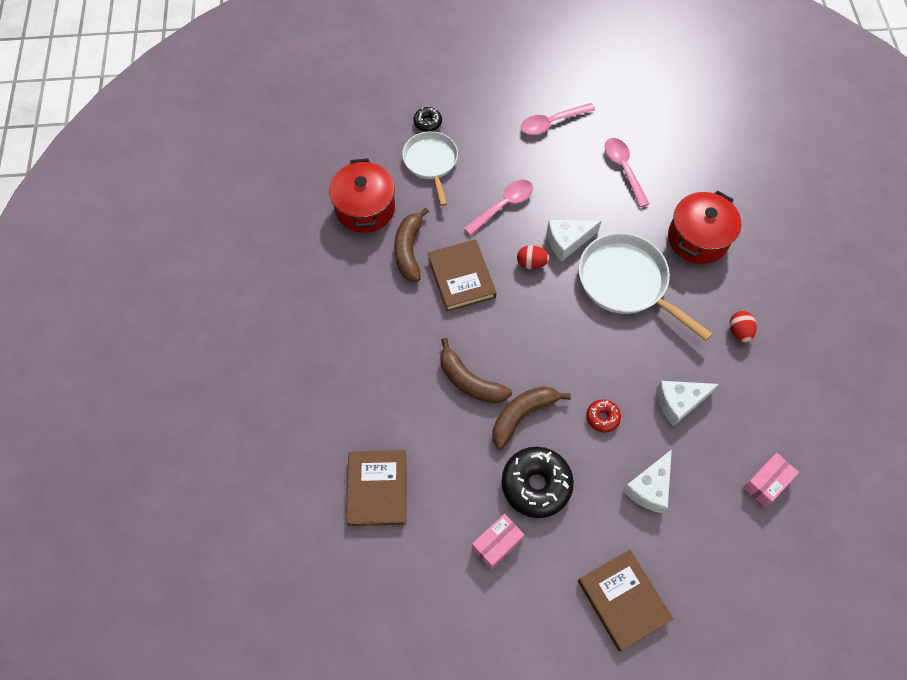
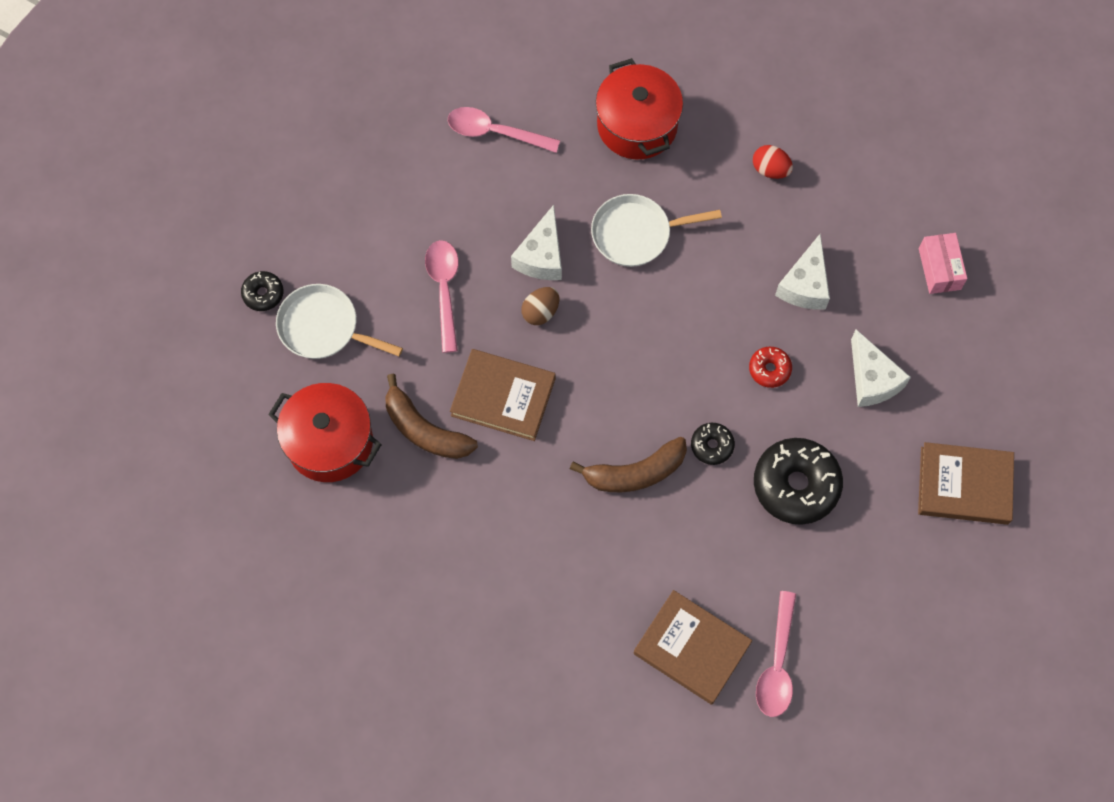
camera: 55 degrees left, 5 degrees up
pink box [472,514,524,569] -> none
brown banana [492,386,571,449] -> black donut [691,423,735,465]
red egg [517,245,549,269] -> brown egg [521,287,559,325]
pink spoon [521,103,595,135] -> pink spoon moved to [756,591,796,717]
white pan [579,233,712,341] -> white pan [591,194,722,267], size x0.66

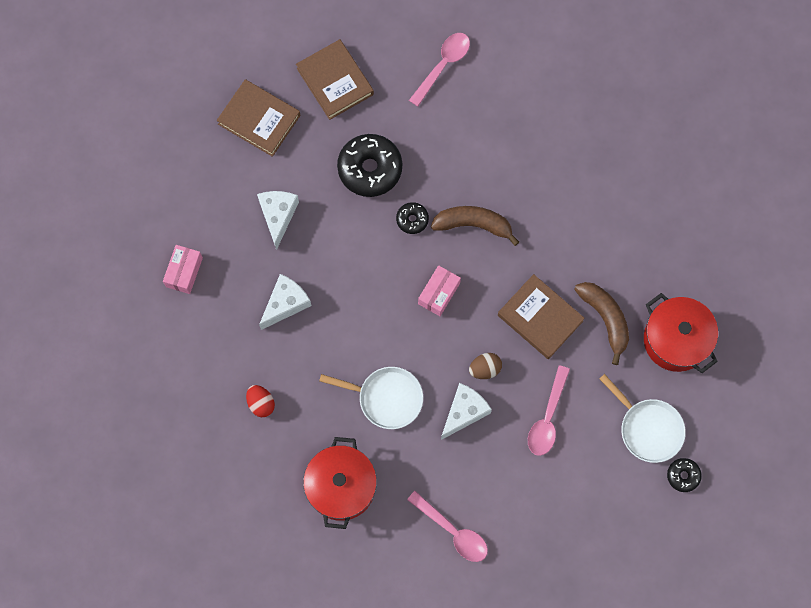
camera: 155 degrees left, 5 degrees up
brown book [634,590,752,705] -> brown book moved to [296,39,374,120]
red donut [749,347,792,388] -> none
none -> pink box [418,265,461,316]

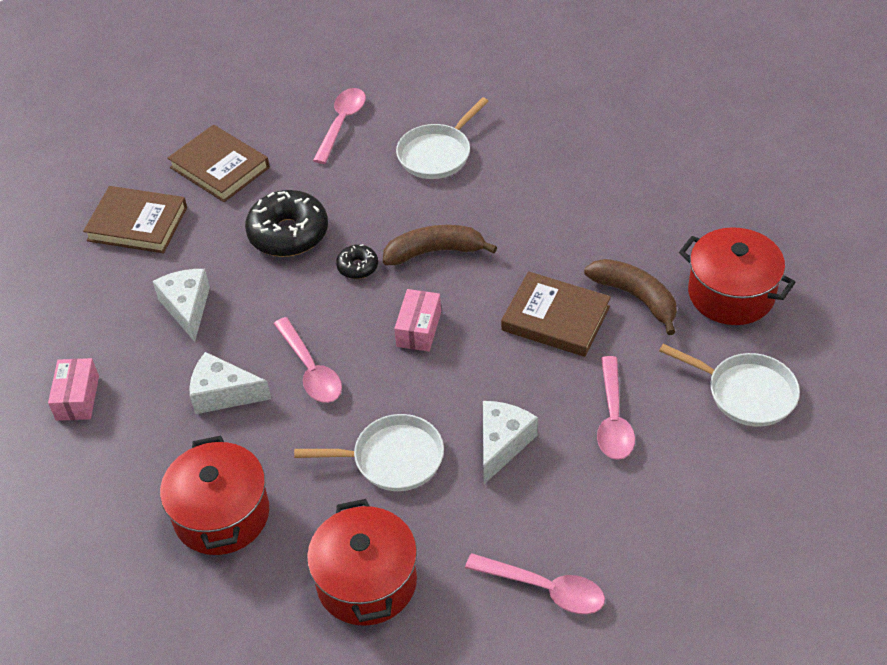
camera: 15 degrees left, 25 degrees down
red egg [246,385,275,417] -> red pot [160,436,269,555]
white cheese [259,274,311,330] -> white cheese turned 105 degrees counterclockwise [190,352,271,414]
brown egg [469,353,502,379] -> none
black donut [667,458,702,492] -> none
none -> pink spoon [274,317,342,403]
none -> white pan [396,97,489,179]

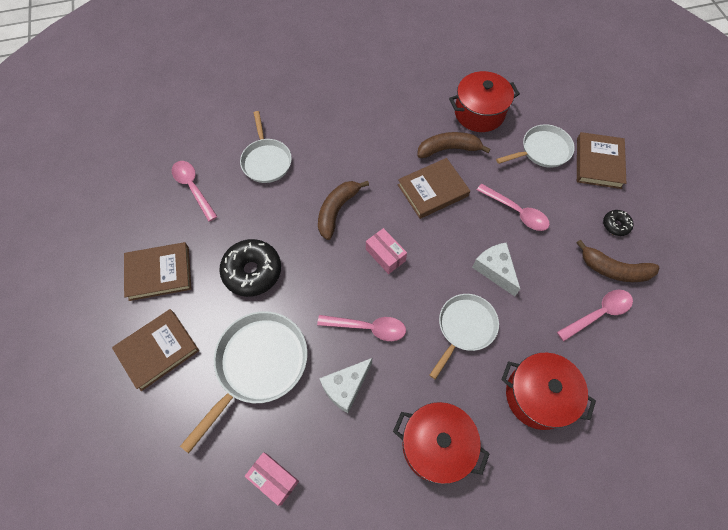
camera: 55 degrees left, 15 degrees up
white cheese [153,269,210,342] -> white pan [180,311,308,453]
black donut [336,244,378,279] -> black donut moved to [603,210,634,236]
none -> brown book [577,132,626,189]
none -> brown banana [577,240,659,282]

